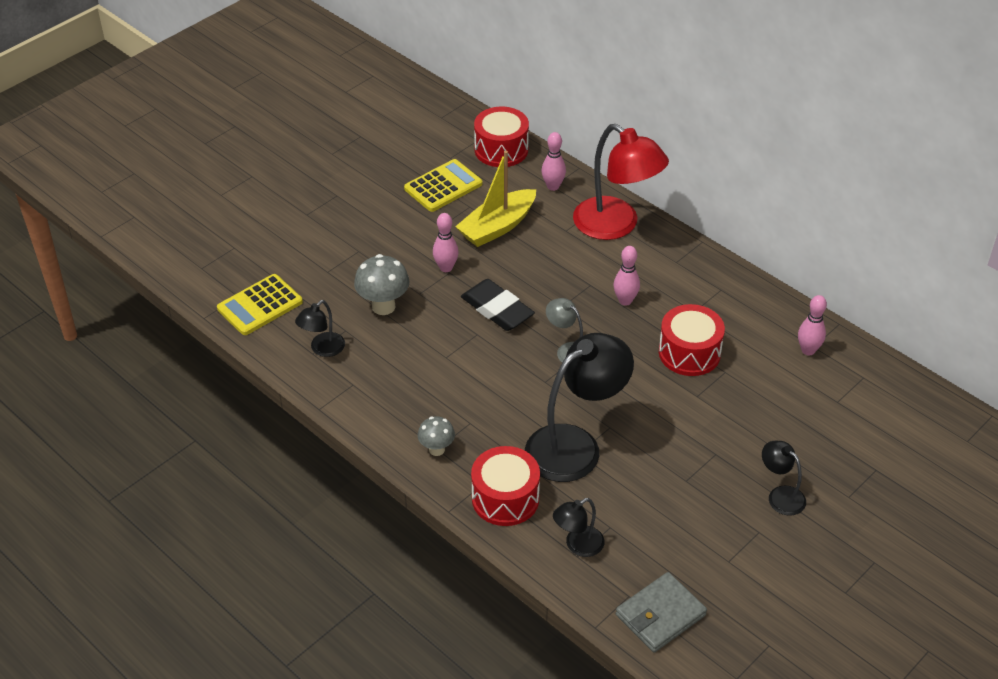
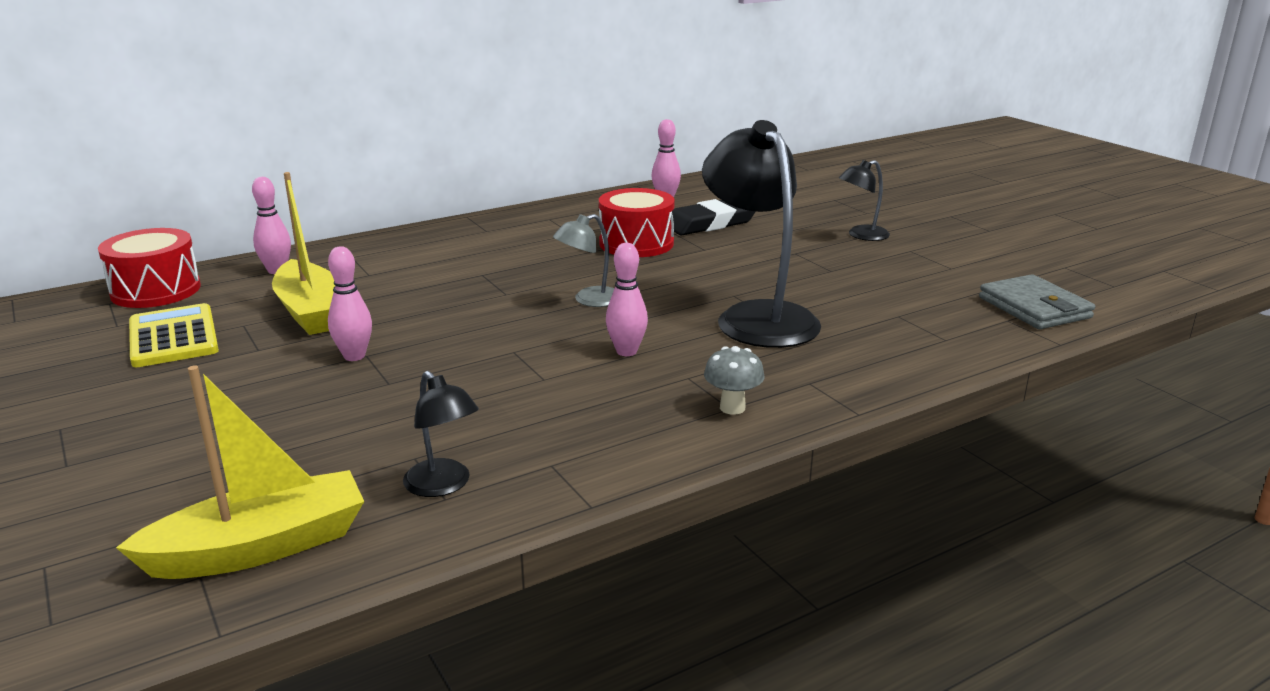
camera: 75 degrees left, 20 degrees down
yellow calculator [217,274,303,335] -> yellow boat [116,365,364,579]
grey mushroom [354,254,409,315] -> none
black eraser [461,279,535,331] -> black eraser moved to [672,199,756,235]
red drum [471,446,540,526] -> none
black lamp [553,498,605,557] -> none
red lamp [573,124,669,240] -> none
pink bowling pin [614,246,640,306] -> pink bowling pin moved to [606,243,648,356]

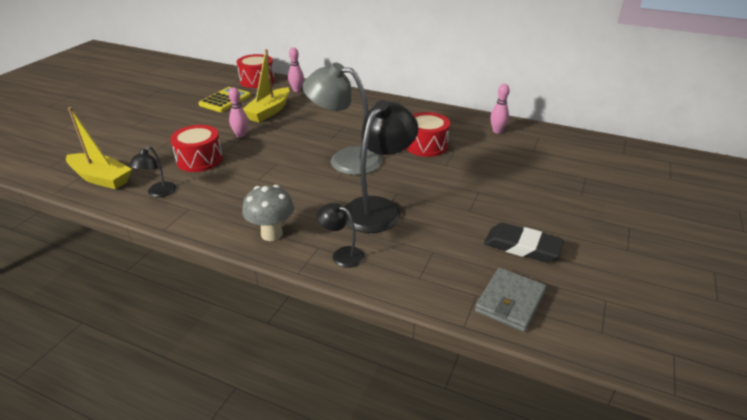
camera: 55 degrees right, 10 degrees up
grey lamp [553,214,614,307] -> grey lamp [303,62,382,175], size x2.06
pink bowling pin [606,243,648,356] -> none
black eraser [672,199,756,235] -> black eraser moved to [484,223,564,262]
grey mushroom [704,346,764,415] -> grey mushroom [242,185,294,241], size x1.60
black lamp [839,160,890,241] -> black lamp moved to [317,203,365,268]
none -> red drum [170,125,223,172]

